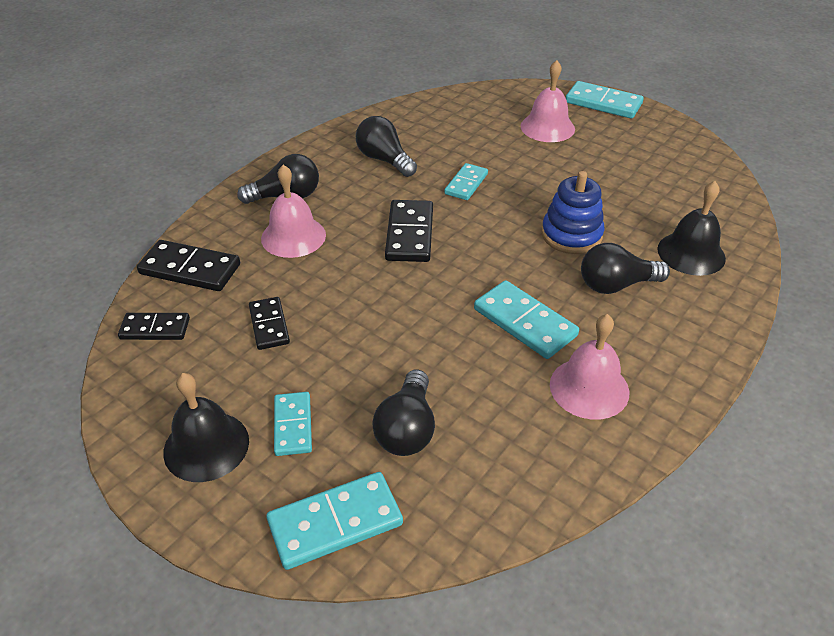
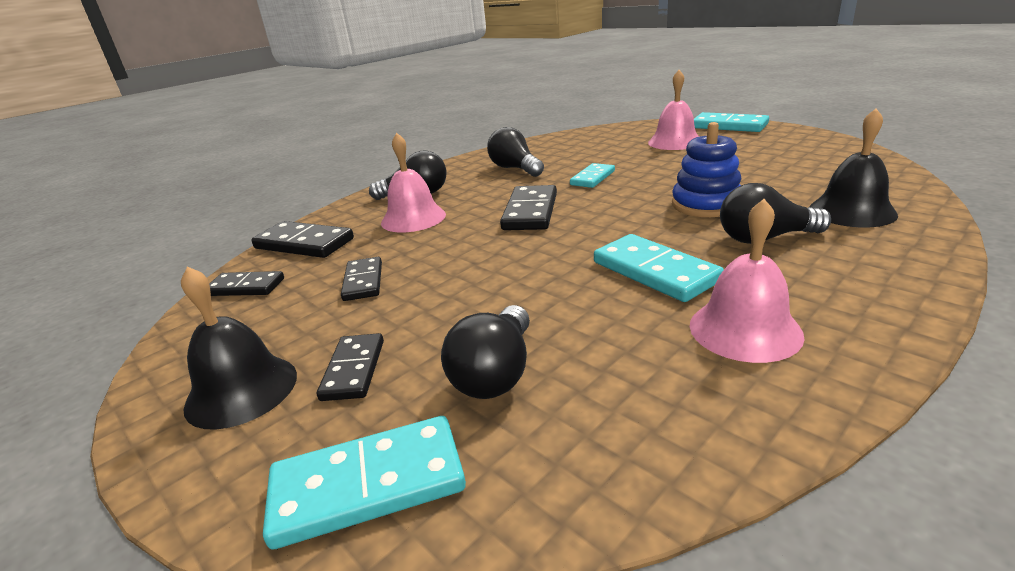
camera: 10 degrees right, 15 degrees down
turquoise domino [274,392,312,456] -> black domino [317,333,384,401]

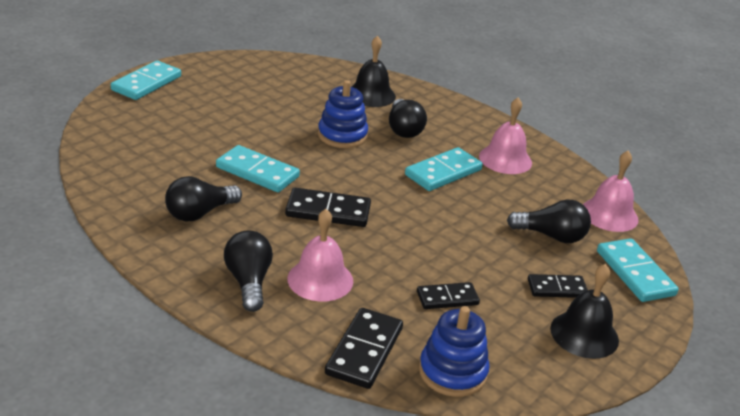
camera: 100 degrees left, 5 degrees up
black domino [209,271,284,296] -> blue stacking toy [419,306,489,397]
turquoise domino [570,163,615,188] -> turquoise domino [216,145,300,192], size x1.55
pink bell [648,70,699,150] -> pink bell moved to [583,151,639,232]

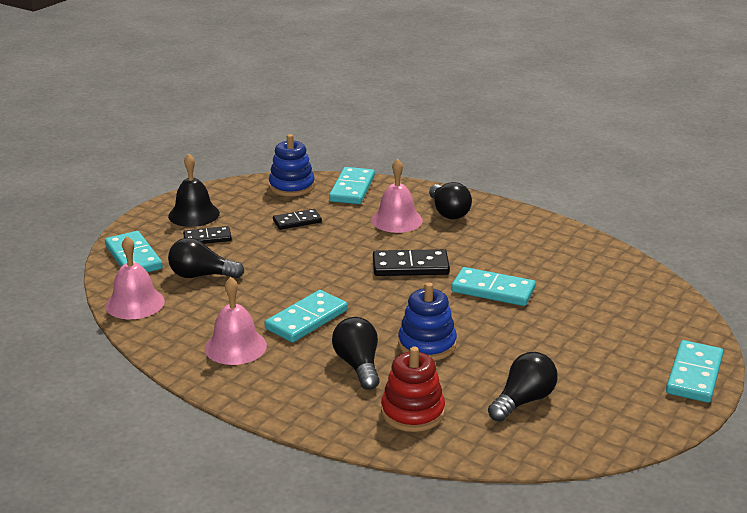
camera: 175 degrees right, 5 degrees down
black light bulb [165,176,242,221] -> black light bulb moved to [488,352,558,422]
black domino [325,308,403,389] -> turquoise domino [329,167,375,204]
black bell [352,36,396,107] -> red stacking toy [381,346,445,432]

